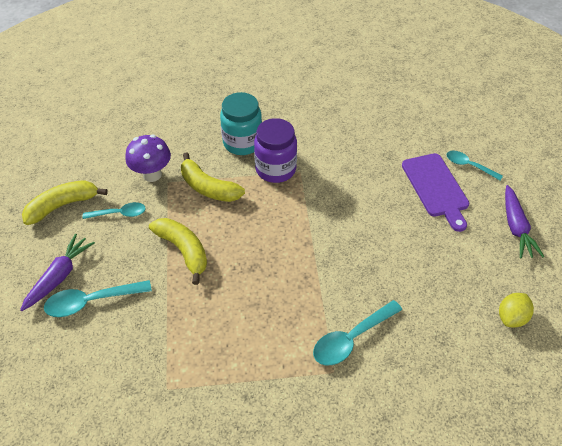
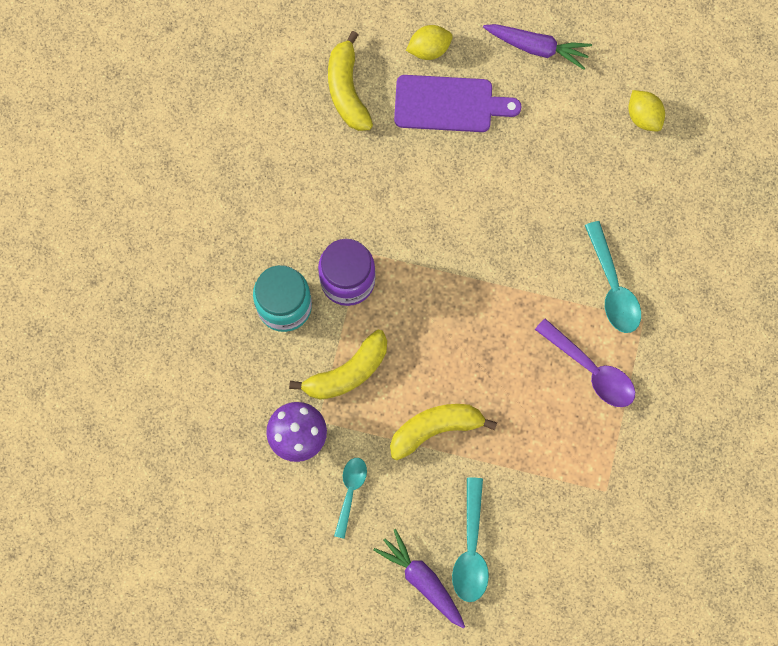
camera: 70 degrees left, 25 degrees up
yellow banana [22,180,108,225] -> yellow banana moved to [328,31,373,131]
turquoise spoon [446,151,503,180] -> yellow lemon [406,25,453,60]
none -> purple spoon [535,319,635,407]

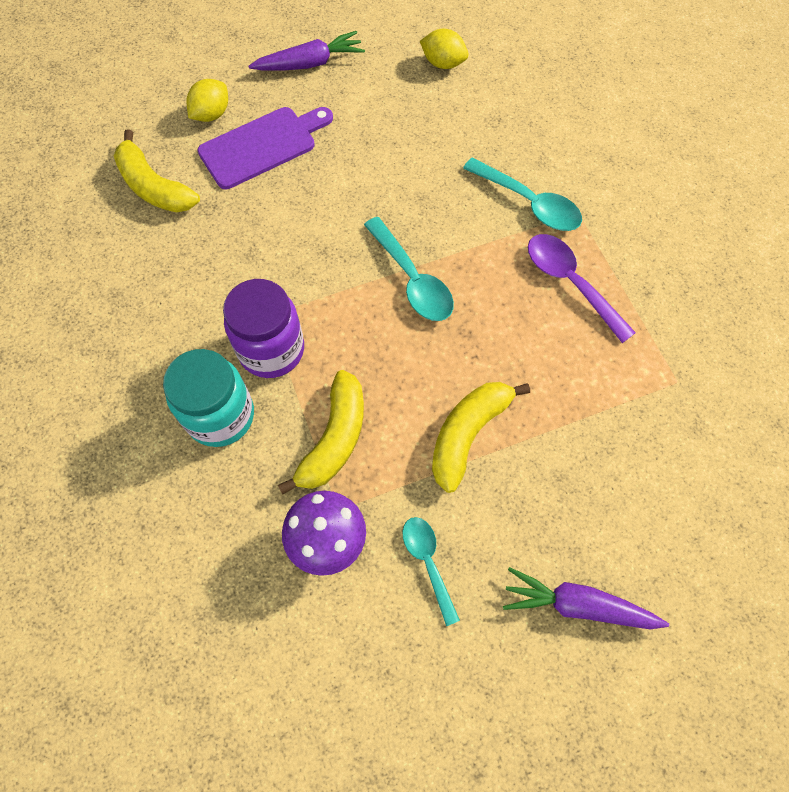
camera: 35 degrees left, 10 degrees down
turquoise spoon [452,477,489,602] -> turquoise spoon moved to [364,217,454,321]
purple spoon [535,319,635,407] -> purple spoon turned 135 degrees counterclockwise [528,234,636,343]

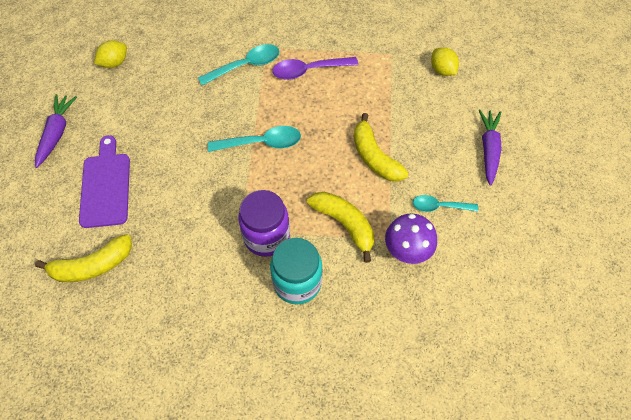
camera: 65 degrees left, 5 degrees down
yellow lemon [186,79,228,122] -> yellow lemon moved to [431,47,459,76]
purple carrot [503,567,669,629] -> purple carrot turned 150 degrees clockwise [479,110,502,186]

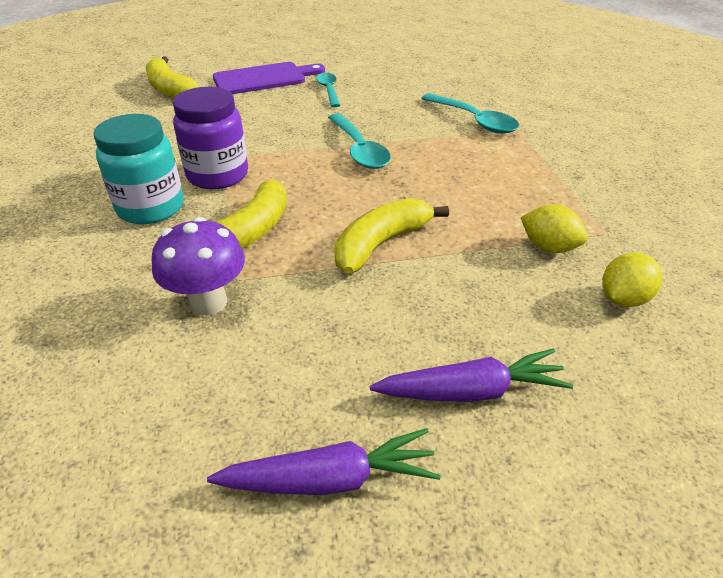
camera: 75 degrees right, 20 degrees down
purple carrot [35,94,77,168] -> purple carrot moved to [207,428,441,495]
yellow lemon [94,40,127,68] -> yellow lemon moved to [521,204,588,253]
purple spoon [272,57,358,80] -> none
turquoise spoon [413,195,478,212] -> turquoise spoon moved to [316,73,340,107]

